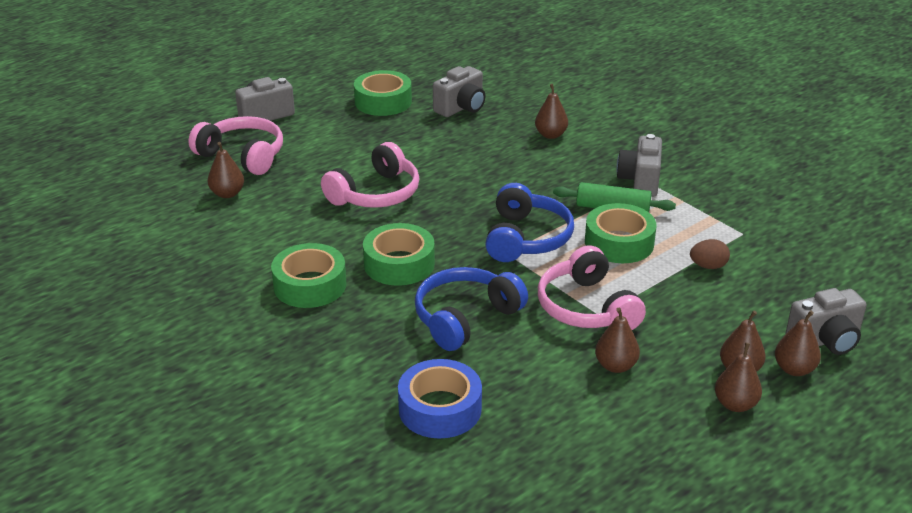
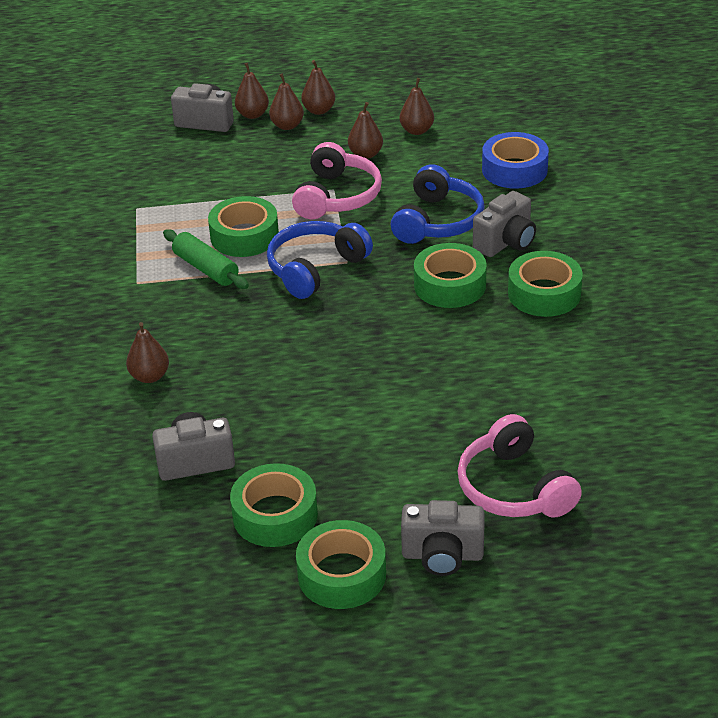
camera: 145 degrees left, 5 degrees up
brown pear [208,142,244,198] -> brown pear moved to [399,78,434,135]
pink headphones [321,142,419,208] -> none
blue headphones [415,267,528,351] -> blue headphones turned 60 degrees counterclockwise [391,164,485,244]
grey camera [616,134,662,197] -> grey camera moved to [473,191,536,257]
brown egg [690,239,730,269] -> none
none -> green tape [296,520,386,609]

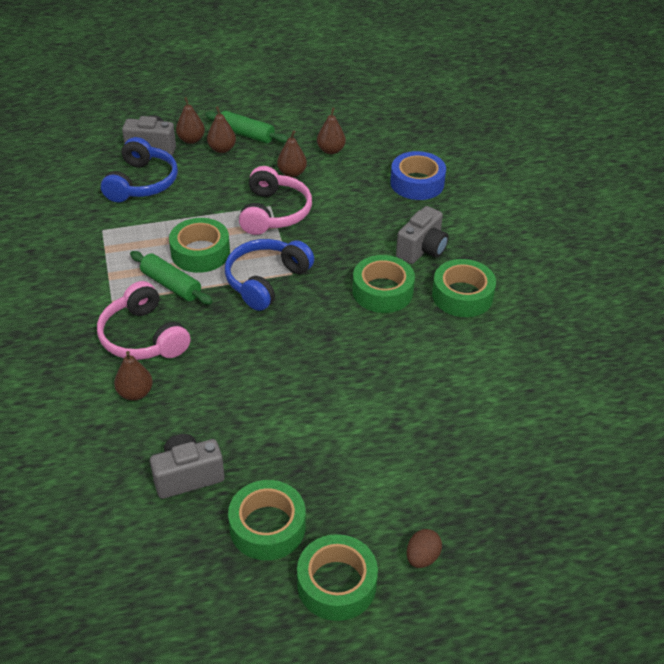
camera: 10 degrees left, 5 degrees up
brown pear [301,60,335,115] -> green rolling pin [205,111,288,143]
blue headphones [391,164,485,244] -> blue headphones moved to [101,137,178,202]
grey camera [401,500,485,576] -> brown egg [407,529,442,568]
pink headphones [457,414,582,518] -> pink headphones moved to [97,281,190,360]

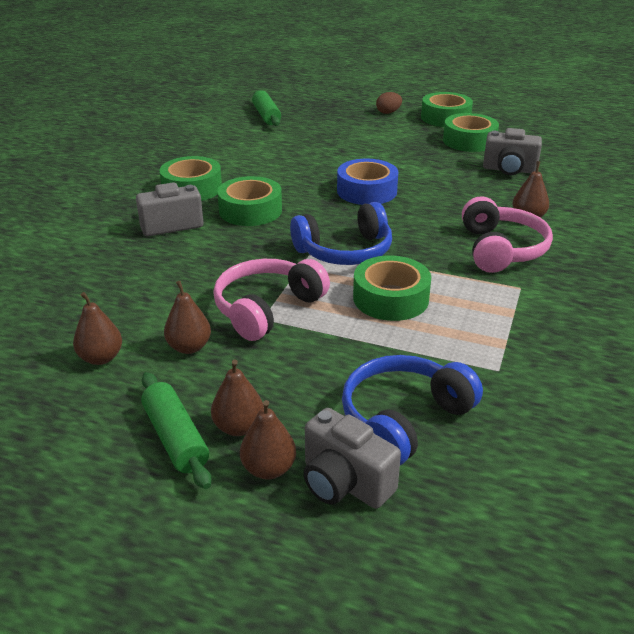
camera: 145 degrees left, 10 degrees down
green rolling pin [130,251,212,304] -> green rolling pin moved to [252,90,281,126]
blue tape [390,151,446,200] -> blue tape moved to [337,159,398,205]

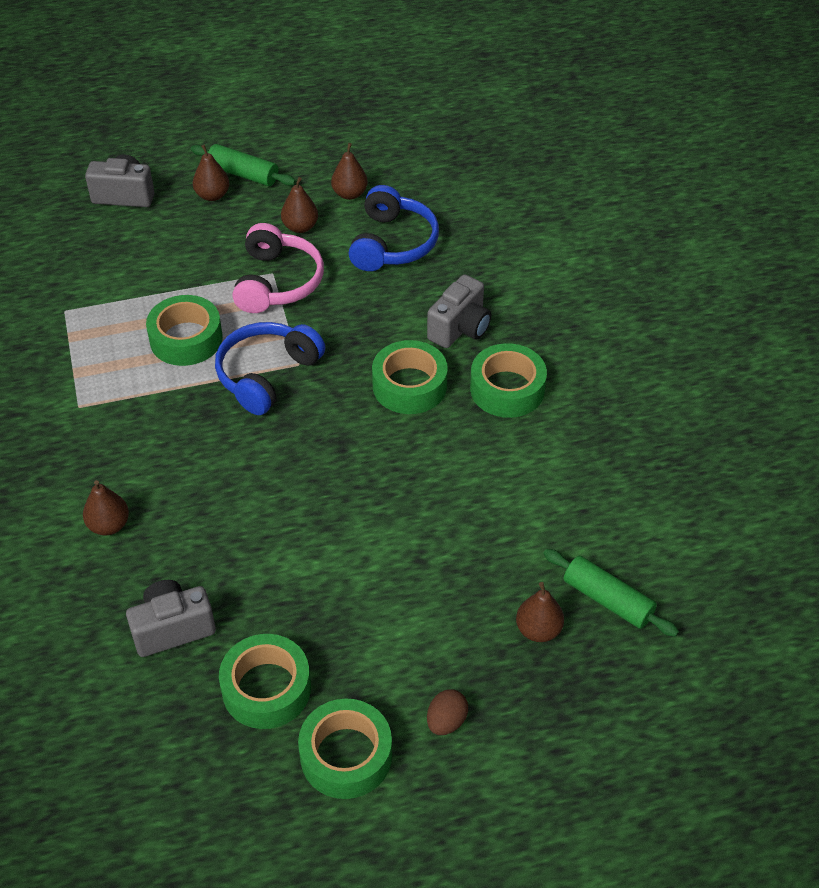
camera: 145 degrees right, 15 degrees up
brown pear [240,400,296,480] -> brown pear moved to [516,582,564,642]
blue tape [337,159,398,205] -> none
blue headphones [342,355,483,465] -> blue headphones moved to [349,185,439,271]
pink headphones [462,196,553,273] -> none

